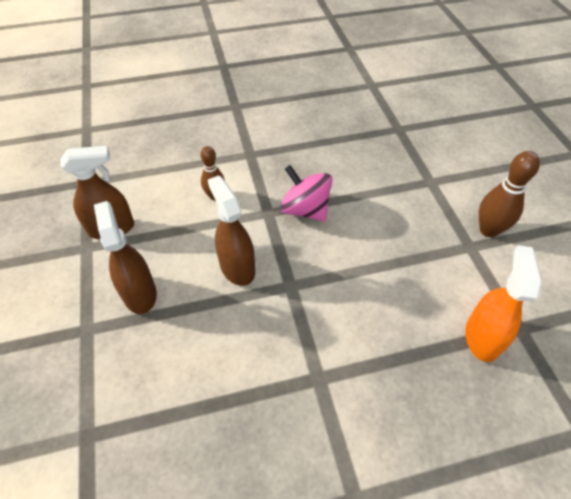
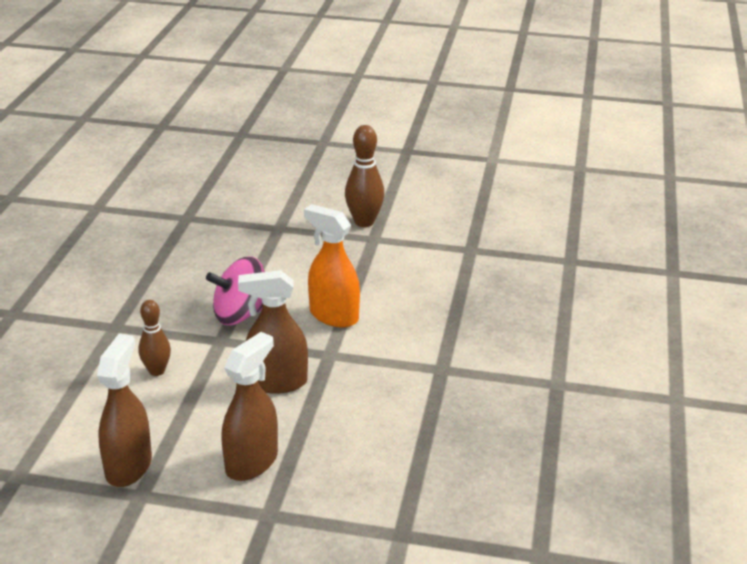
camera: 65 degrees left, 20 degrees down
brown spray bottle [94,201,157,314] -> brown spray bottle turned 120 degrees clockwise [221,332,278,481]
orange spray bottle [465,245,542,362] -> orange spray bottle moved to [304,204,360,328]

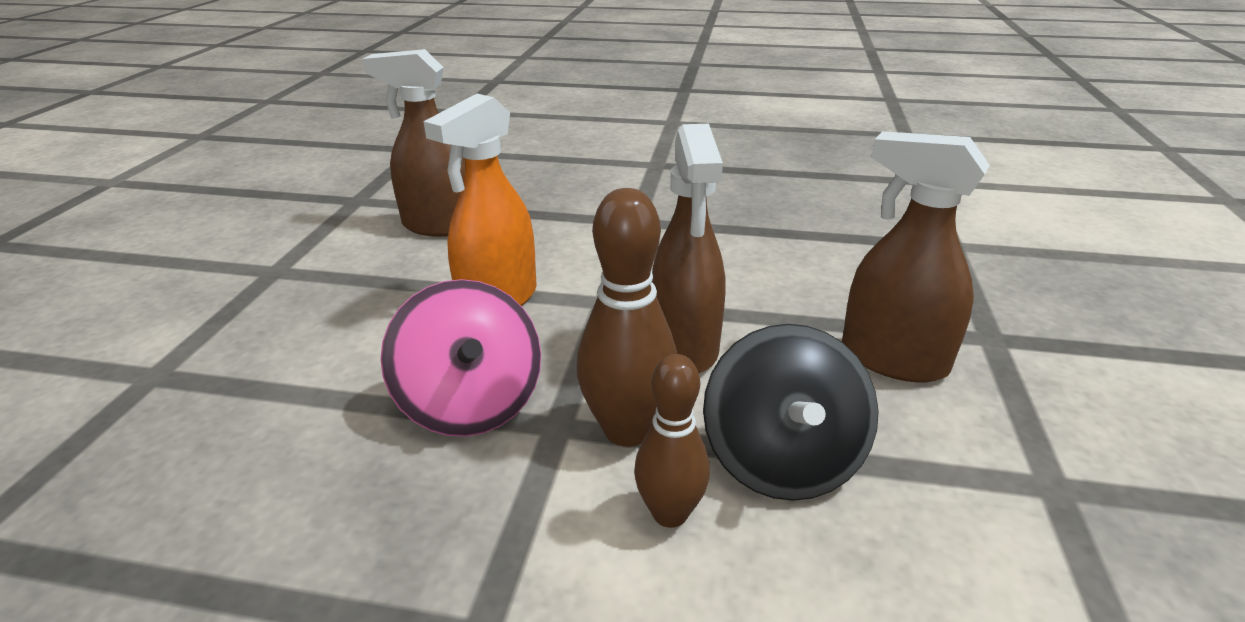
camera: 90 degrees left, 0 degrees up
brown spray bottle [97,334,152,487] -> brown spray bottle moved to [363,49,465,237]
brown bowling pin [345,125,385,227] -> brown bowling pin moved to [576,188,678,447]
none -> black spinning top [703,324,879,501]

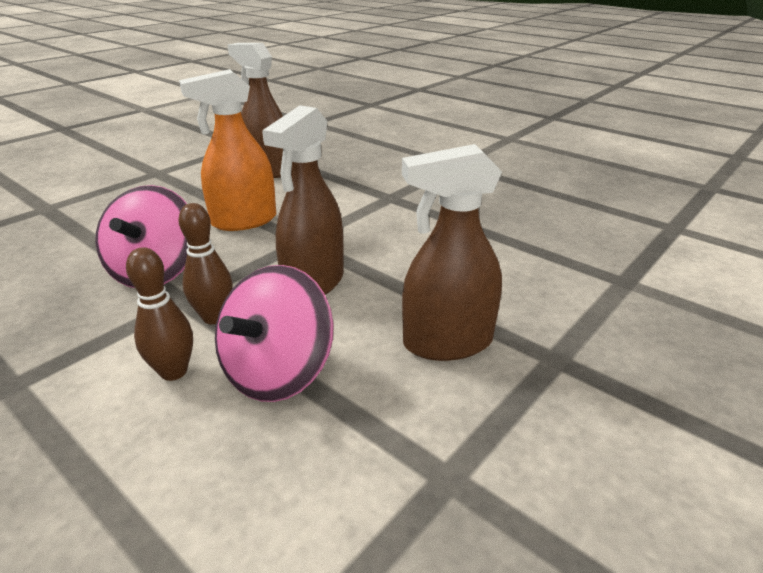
camera: 30 degrees right, 0 degrees up
brown bowling pin [576,188,678,447] -> brown bowling pin [178,203,233,324], size x0.66
black spinning top [703,324,879,501] -> pink spinning top [215,265,334,402]
brown spray bottle [842,131,990,383] -> brown spray bottle turned 75 degrees counterclockwise [402,144,502,361]

